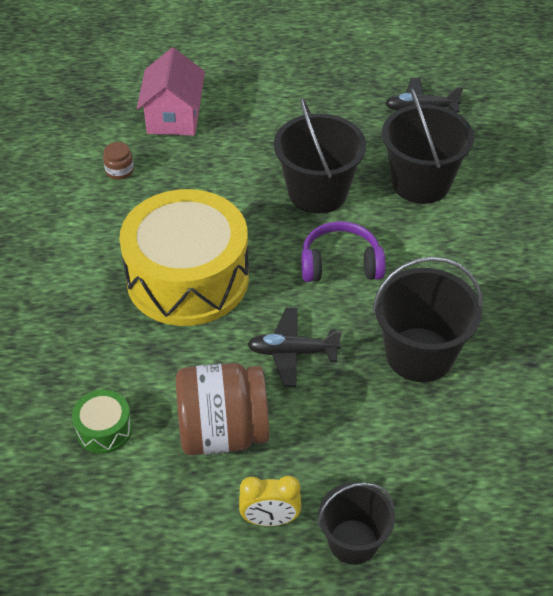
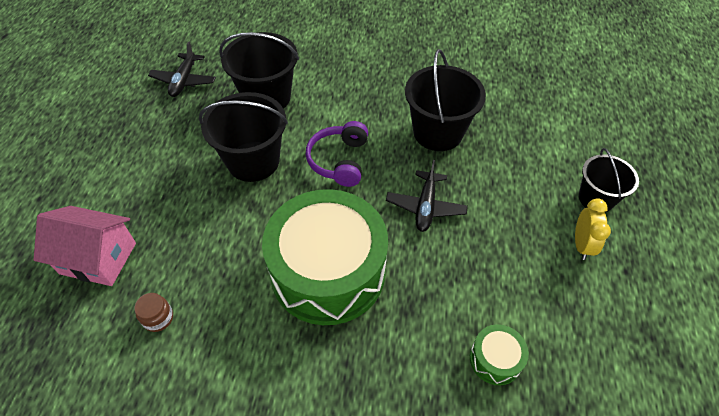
camera: 80 degrees left, 5 degrees up
yellow drum [119,189,249,326] -> green drum [262,189,388,325]
brown jar [176,363,269,455] -> none

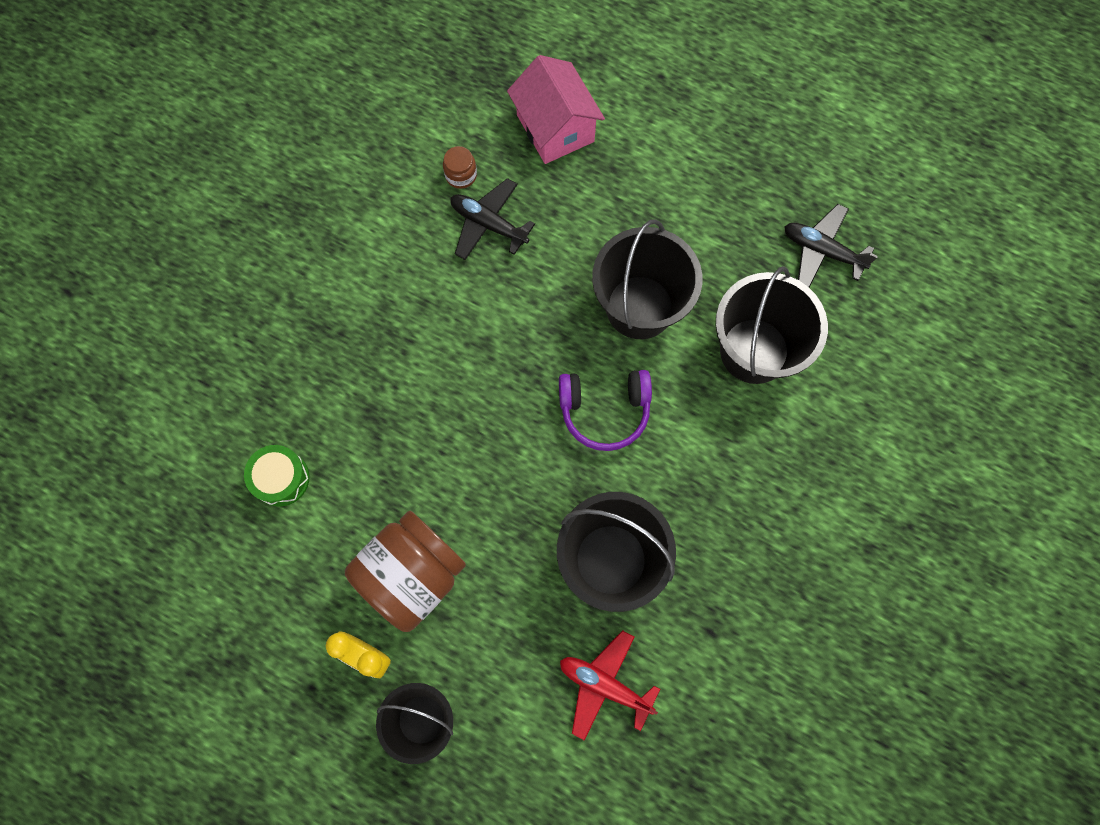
camera: 110 degrees right, 20 degrees up
pink house [34,206,136,286] -> pink house turned 60 degrees counterclockwise [507,55,605,164]
green drum [262,189,388,325] -> none
purple headphones [306,121,368,187] -> purple headphones turned 150 degrees clockwise [559,370,652,451]
black plane [386,160,468,232] -> black plane moved to [450,178,535,260]
none -> brown jar [345,511,466,632]
none -> red plane [560,630,660,740]

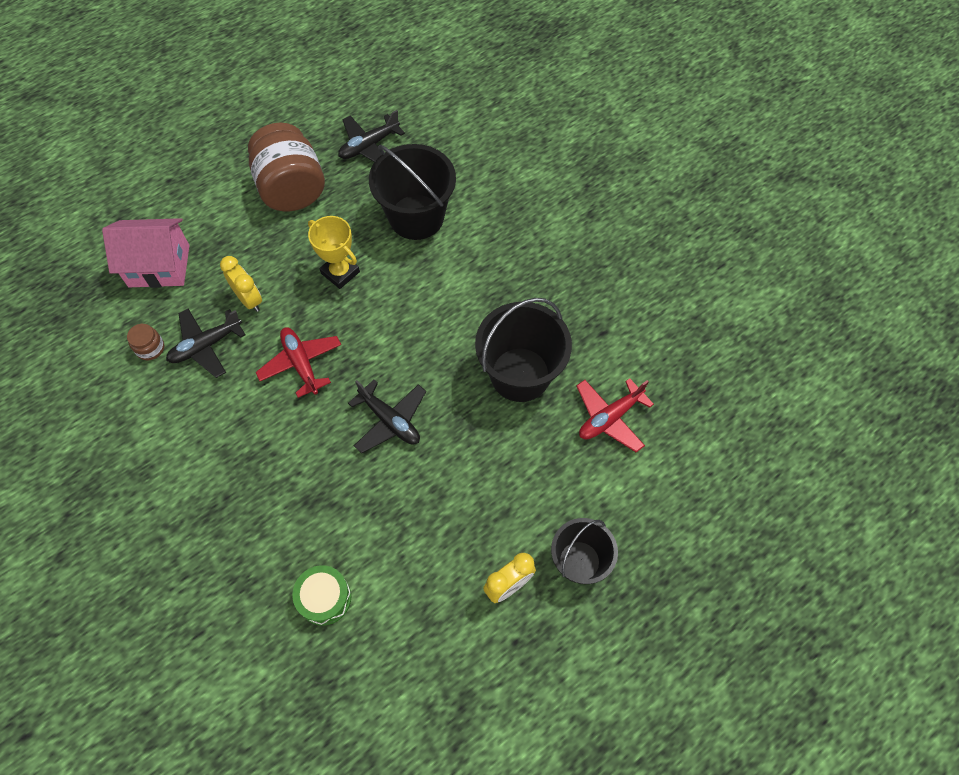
camera: 65 degrees left, 10 degrees down
brown jar [345,511,466,632] -> brown jar moved to [248,122,325,211]
purple headphones [559,370,652,451] -> none
black bucket [592,219,702,339] -> yellow trophy [308,216,360,289]
none -> yellow clock [220,256,262,312]
none -> red plane [256,327,341,398]
none -> black plane [348,380,426,453]

